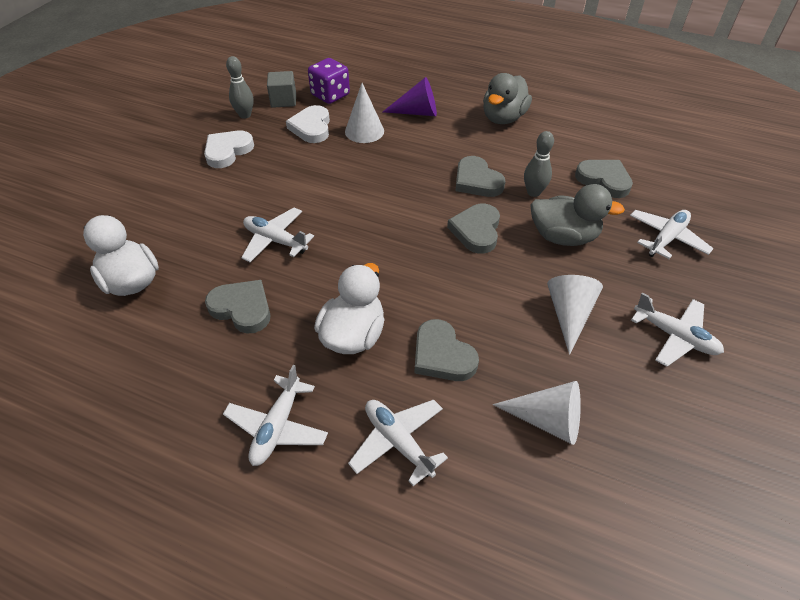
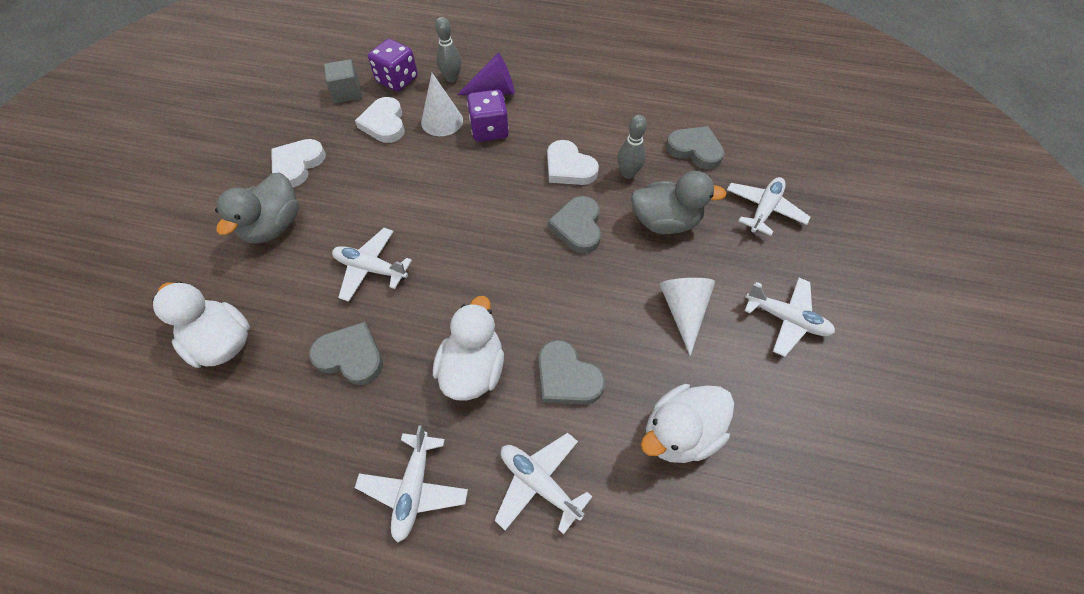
camera: 10 degrees left, 10 degrees up
grey bowling pin [226,56,253,119] -> grey bowling pin moved to [435,17,461,82]
grey heart [455,156,506,197] -> white heart [547,140,599,185]
grey duck [483,73,532,124] -> grey duck moved to [215,172,299,244]
white cone [493,381,581,445] -> white duck [641,384,734,463]
none -> purple dice [467,90,509,142]

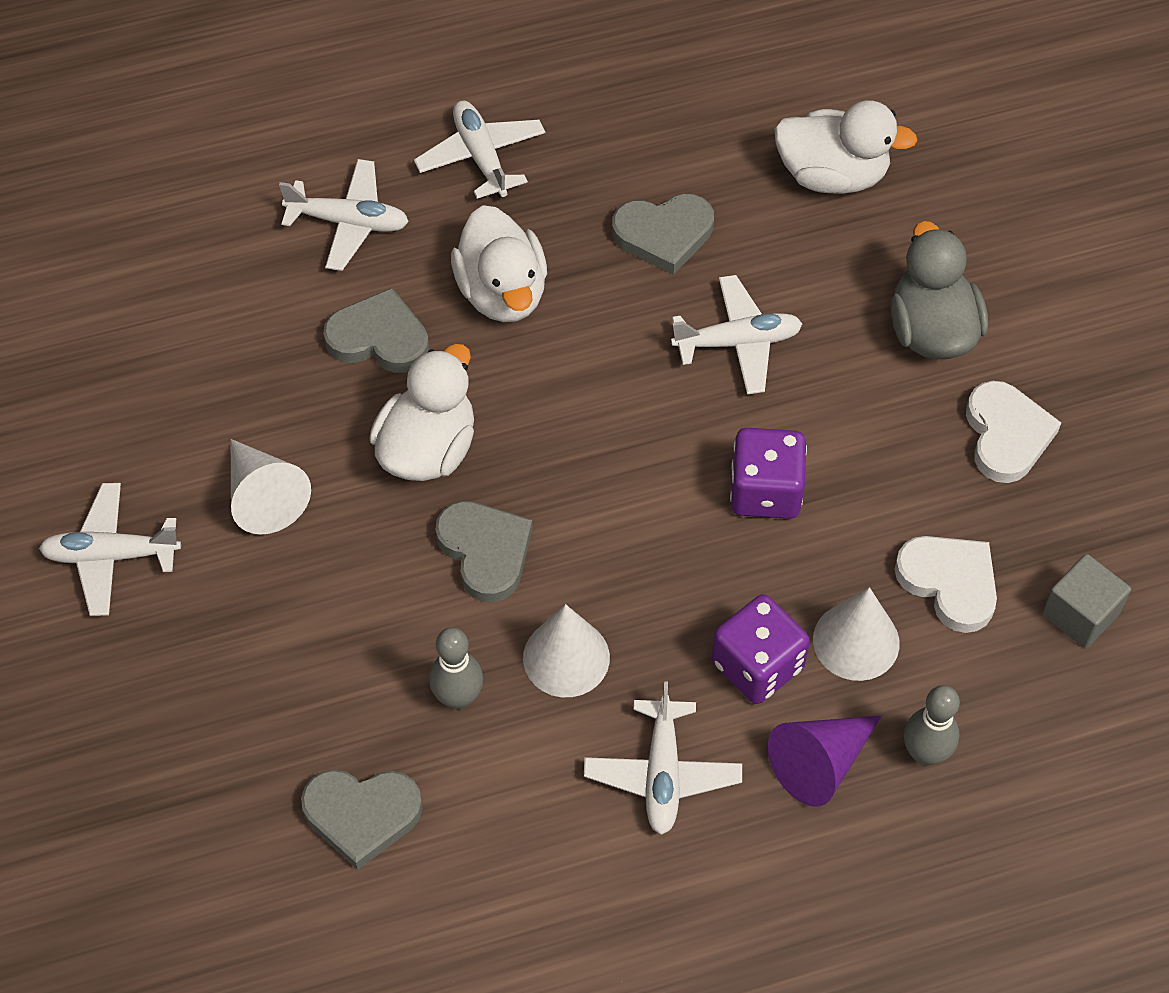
camera: 150 degrees right, 0 degrees up
purple dice [368,39,418,92] -> purple dice moved to [730,428,807,519]
white heart [547,140,599,185] -> white cone [523,604,610,697]
grey duck [631,171,727,234] -> none
white duck [641,384,734,463] -> white duck moved to [369,344,474,481]
white plane [727,177,811,236] -> white plane moved to [584,681,742,835]

